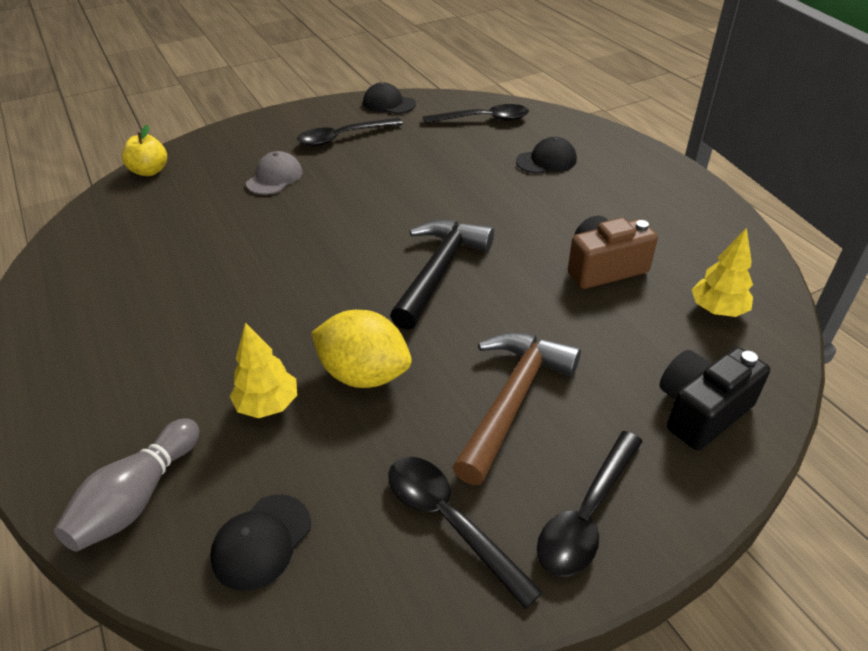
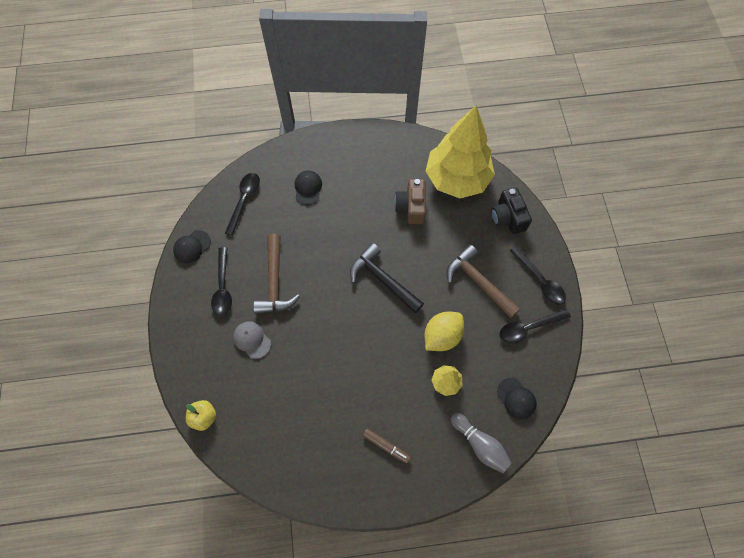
camera: 70 degrees left, 25 degrees up
yellow tree [691,227,753,317] -> yellow tree [426,106,495,198], size x2.48
none -> brown hammer [253,234,300,314]
none -> brown marker [363,428,411,464]

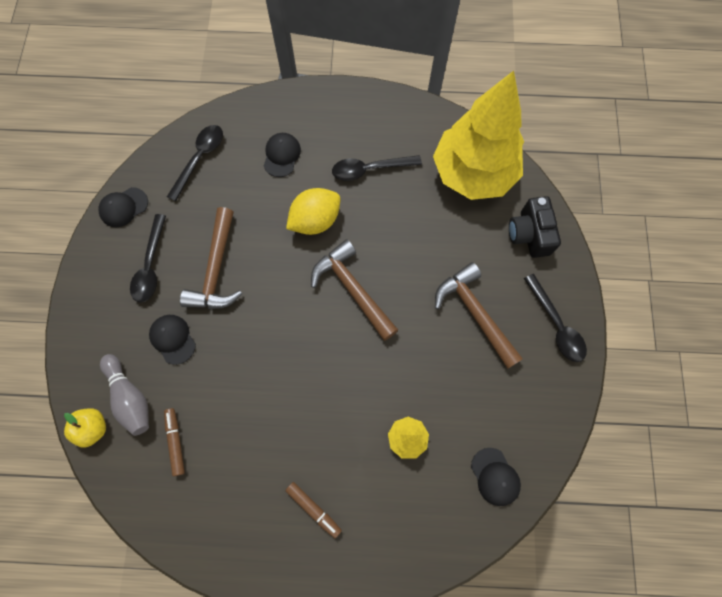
camera: 10 degrees right, 5 degrees up
grey cap [233,321,271,359] -> black cap [149,315,196,365]
black hammer [350,243,424,313] -> brown hammer [311,239,398,341]
brown camera [394,179,426,224] -> none
yellow lemon [425,312,464,351] -> yellow lemon moved to [286,188,341,235]
grey bowling pin [451,413,512,473] -> grey bowling pin moved to [100,354,149,436]
black spoon [499,309,571,344] -> black spoon moved to [332,155,422,181]
none -> brown marker [164,408,185,476]

